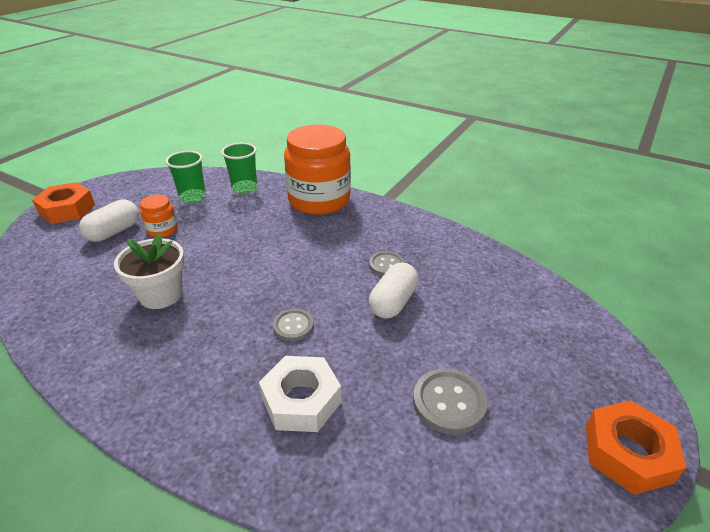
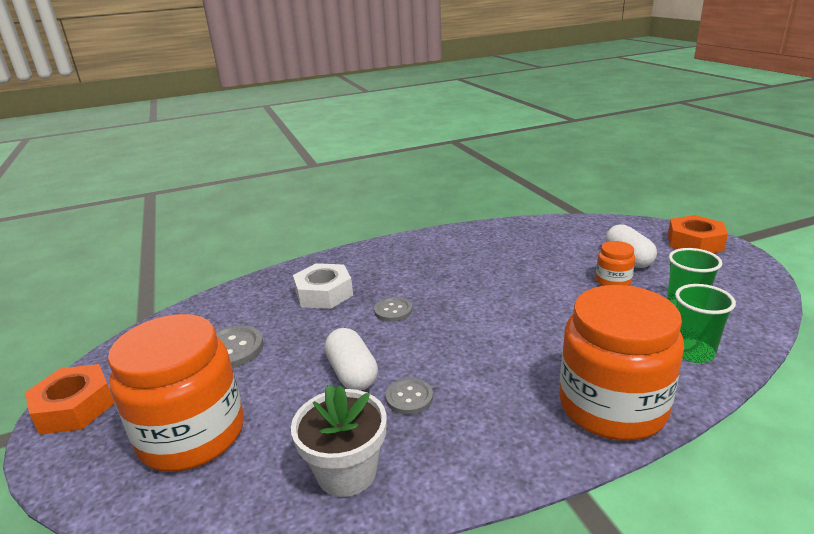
camera: 130 degrees right, 10 degrees down
white flower pot [114,233,185,309] -> white flower pot moved to [291,384,387,497]
none -> orange jar [108,314,244,472]

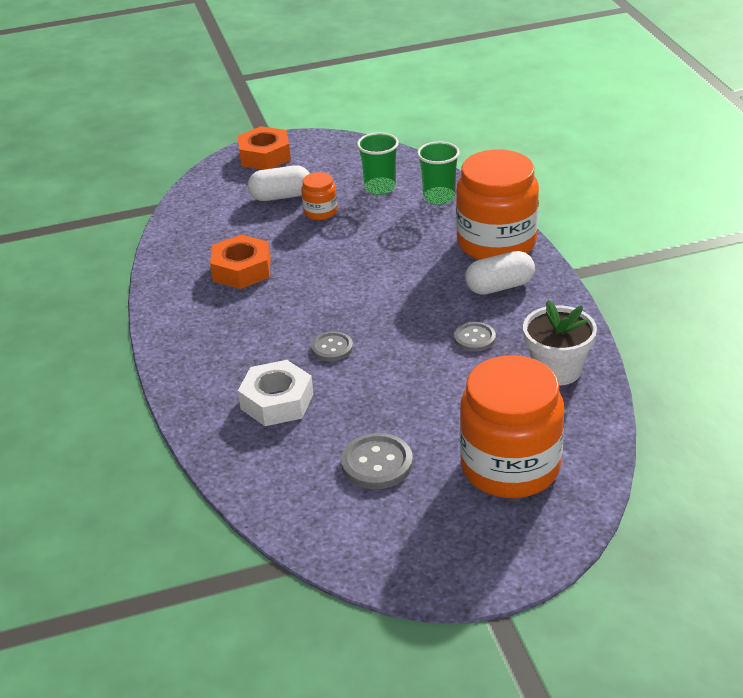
camera: 85 degrees left, 10 degrees up
orange nut [25,364,115,435] -> orange nut moved to [210,234,271,289]
white capsule [325,328,378,391] -> white capsule moved to [465,251,535,295]

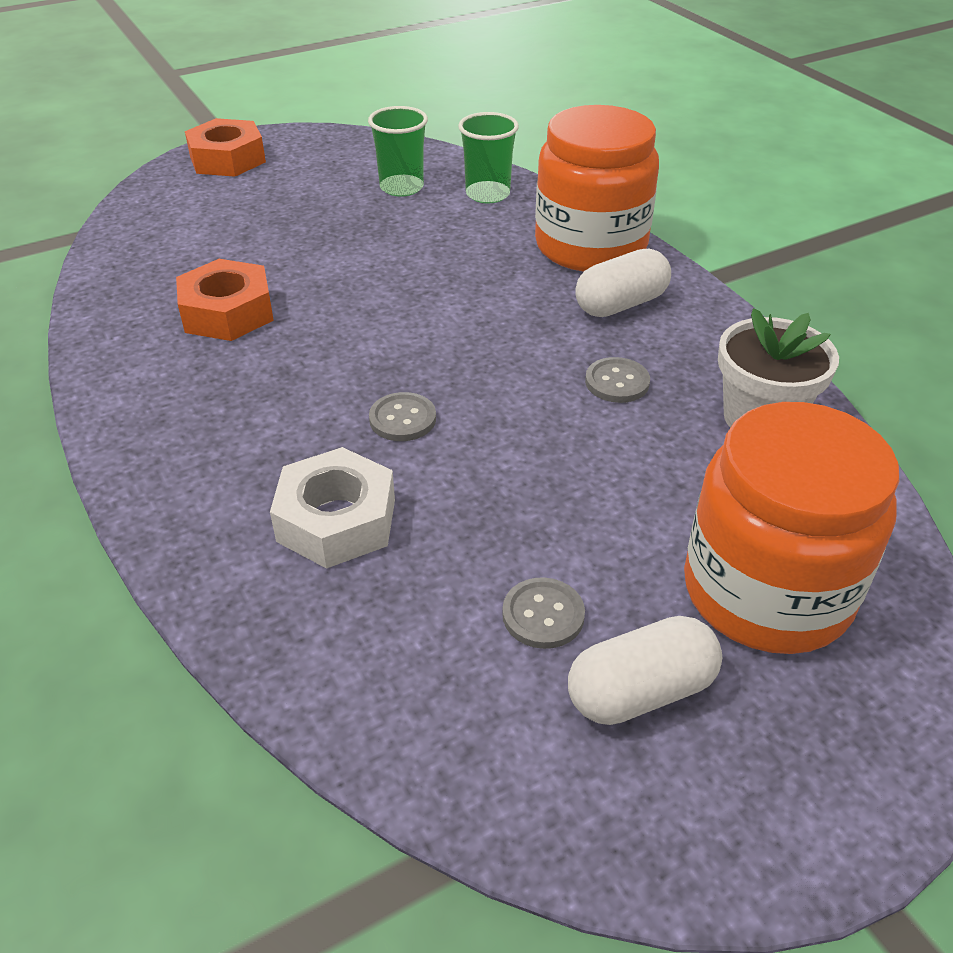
camera: 15 degrees left, 5 degrees up
white capsule [248,165,310,201] -> white capsule moved to [568,616,722,725]
orange jar [301,172,337,220] -> none
grey button [341,433,413,489] -> grey button [502,577,585,649], size x0.65

